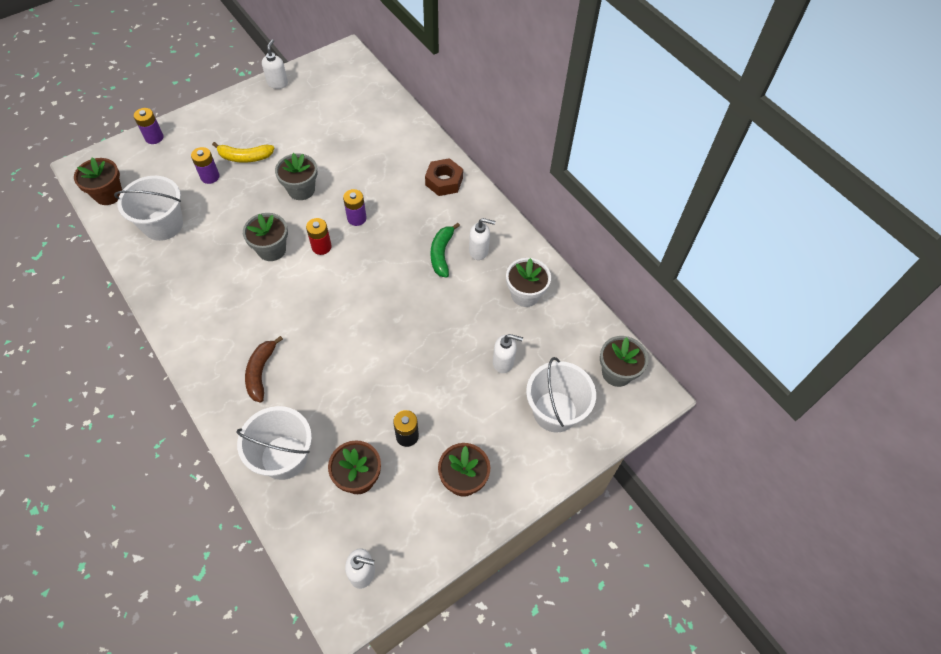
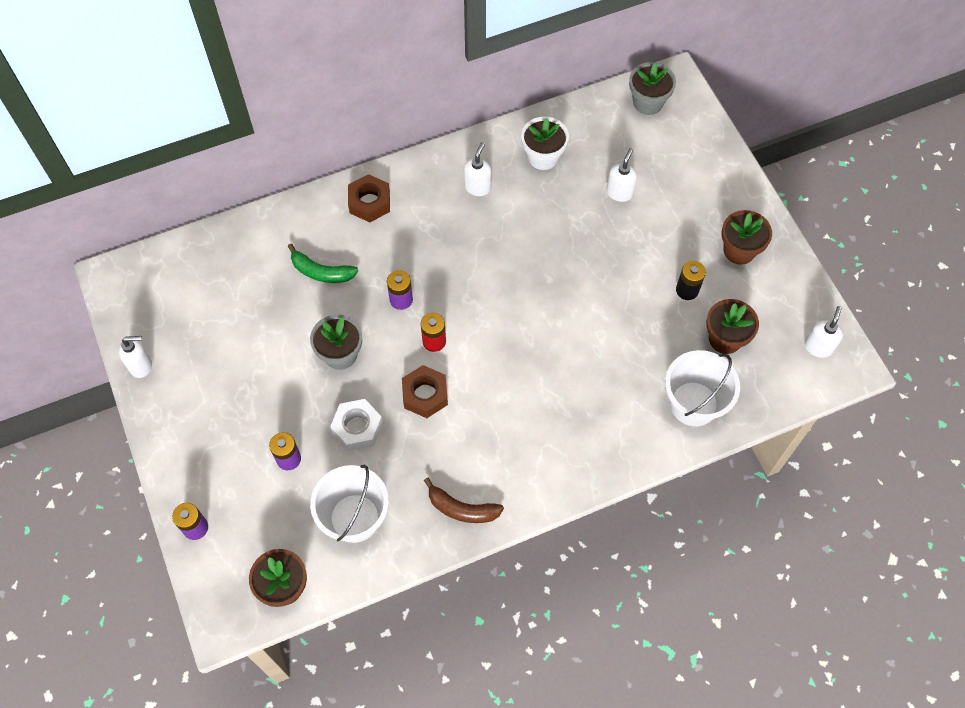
camera: 75 degrees left, 5 degrees up
yellow banana [212,142,274,163] -> none
grey flower pot [243,213,288,261] -> brown nut [402,365,448,418]
brown banana [245,336,283,403] -> brown banana moved to [424,478,504,523]
white soap dispenser [262,39,288,89] -> white soap dispenser turned 150 degrees clockwise [119,336,152,378]
green banana [431,223,460,278] -> green banana moved to [288,244,358,283]
white bucket [526,357,596,433] -> none
none -> white nut [330,399,383,451]

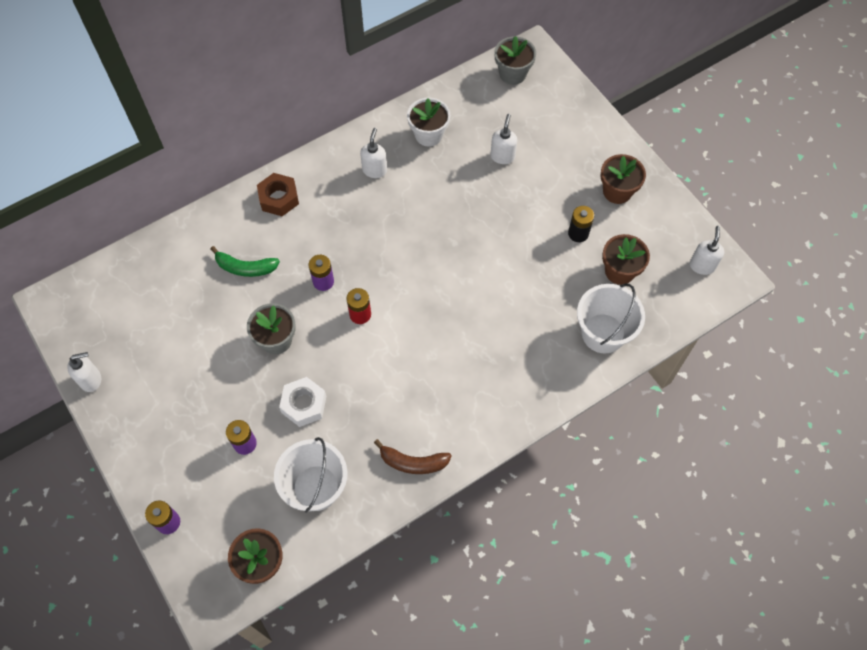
camera: 10 degrees left, 0 degrees up
brown nut [402,365,448,418] -> none

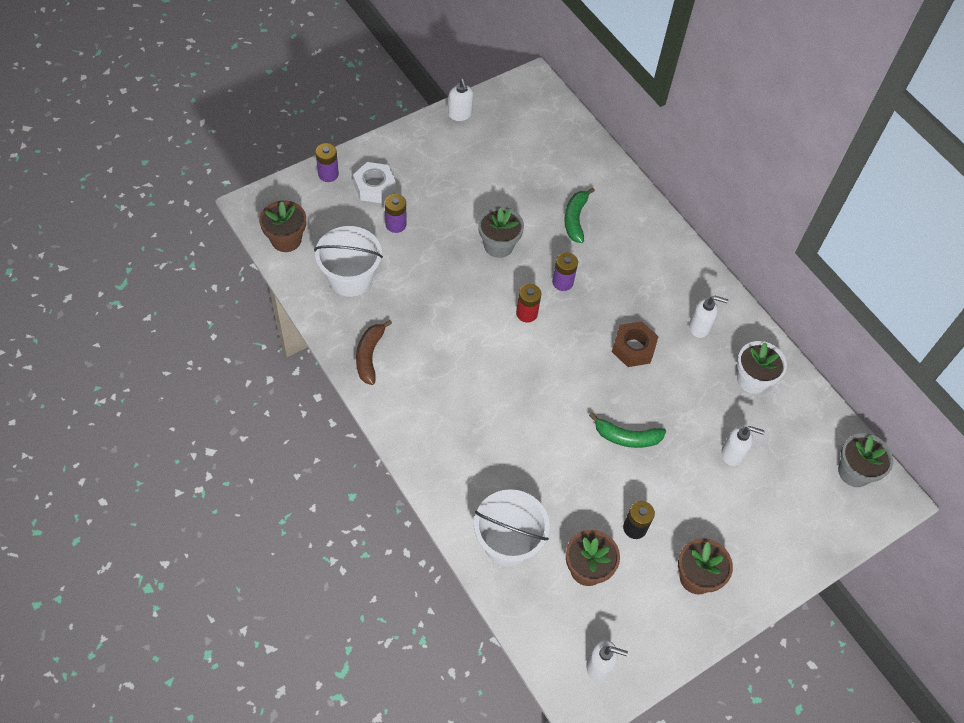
camera: 85 degrees right, 5 degrees down
brown nut [257,173,299,216] -> brown nut moved to [612,321,659,367]
white nut [279,377,326,427] -> white nut moved to [353,162,396,203]
none -> green banana [589,412,666,448]

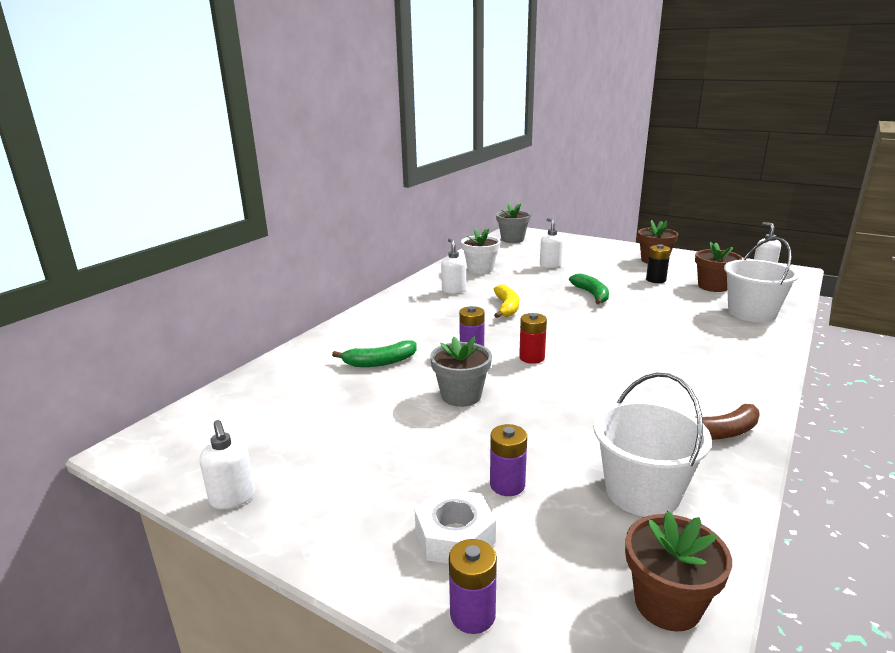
camera: 110 degrees left, 35 degrees down
white soap dispenser [448,79,473,121] -> white soap dispenser turned 105 degrees clockwise [200,420,255,509]
brown nut [612,321,659,367] -> yellow banana [494,285,519,318]

